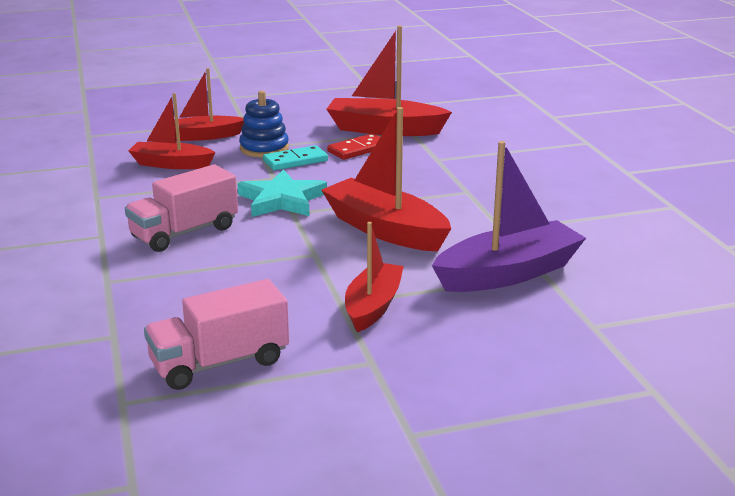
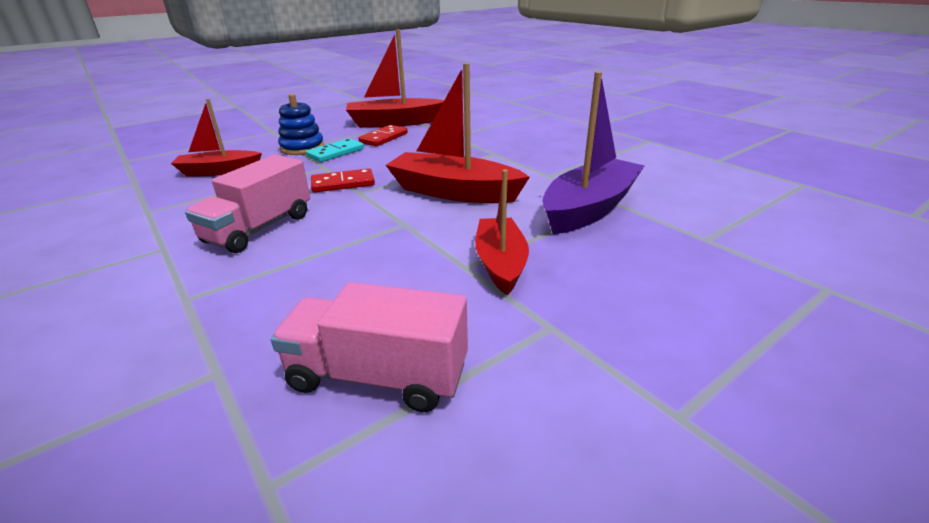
camera: 20 degrees left, 5 degrees up
pink truck [144,279,289,390] -> pink truck turned 60 degrees clockwise [271,282,468,412]
red boat [174,68,244,141] -> none
turquoise star [237,170,327,217] -> red domino [311,168,375,193]

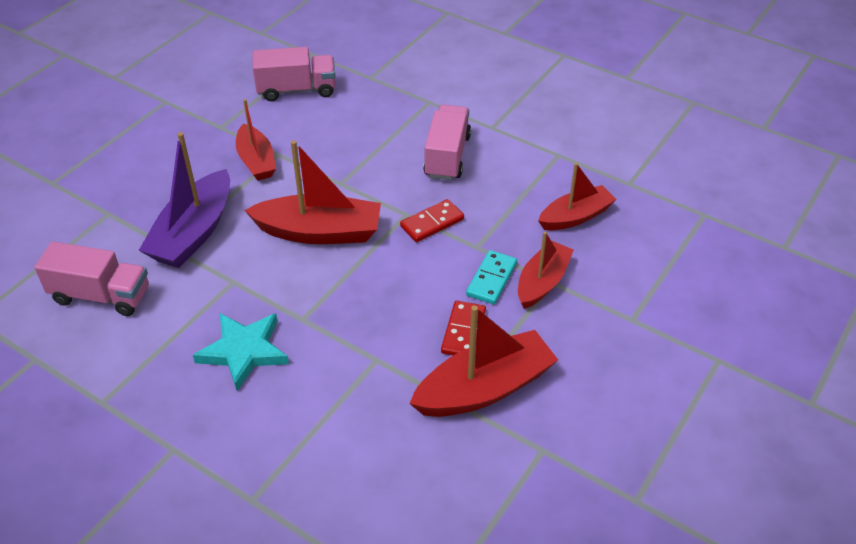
camera: 160 degrees right, 15 degrees up
blue stacking toy [278,94,324,155] -> red boat [518,232,574,309]
none -> pink truck [35,242,149,316]
none -> turquoise star [193,313,289,391]

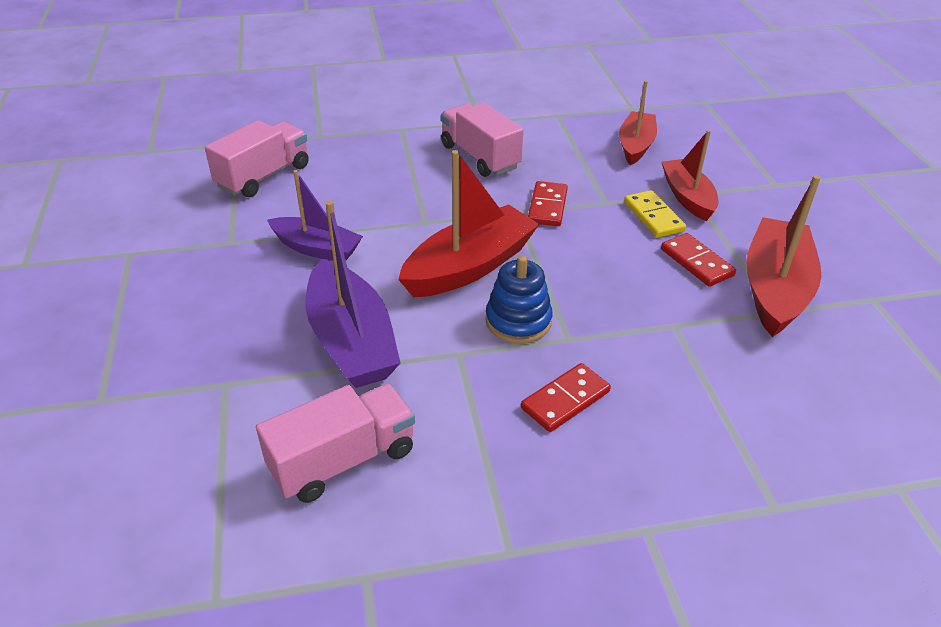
camera: 45 degrees left, 5 degrees down
turquoise star [193,313,289,391] -> red domino [521,363,611,432]
red boat [236,99,276,181] -> purple boat [267,170,363,261]
turquoise domino [466,250,517,304] -> yellow domino [624,190,686,238]
none -> blue stacking toy [486,255,553,344]

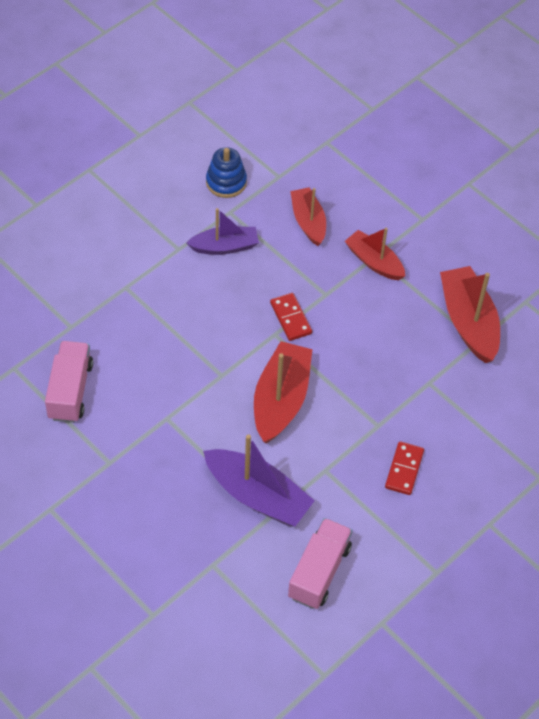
camera: 35 degrees left, 15 degrees up
purple boat [267,170,363,261] -> purple boat moved to [187,208,259,255]
pink truck [441,103,524,177] -> none
blue stacking toy [486,255,553,344] -> blue stacking toy moved to [206,147,247,198]
yellow domino [624,190,686,238] -> none
red domino [661,233,736,287] -> none

